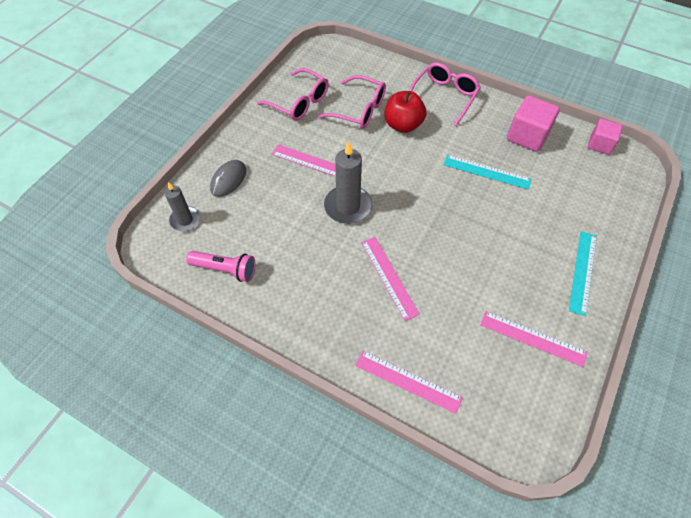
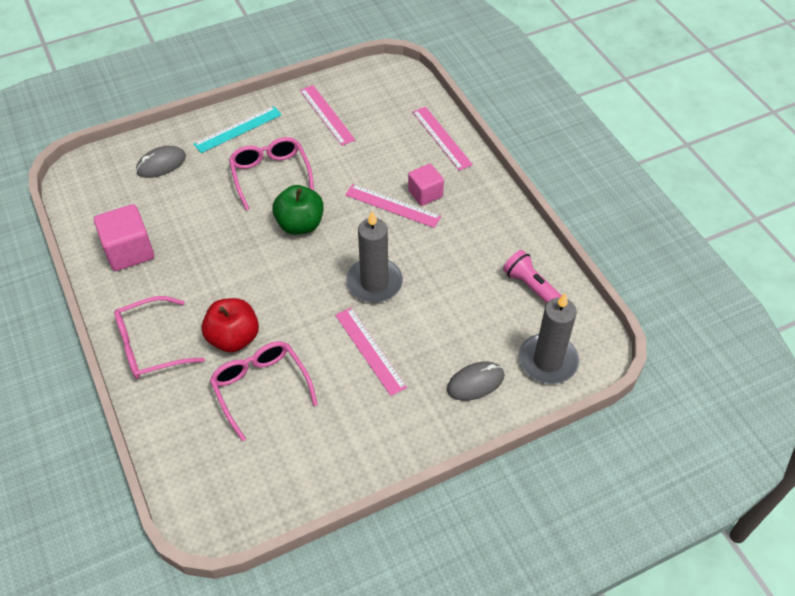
camera: 145 degrees left, 5 degrees down
grey candle [164,182,200,231] -> grey candle [519,293,579,384], size x1.58
pink glasses [257,68,329,121] -> pink glasses moved to [229,137,314,210]
pink ruler [361,237,420,321] -> pink ruler turned 75 degrees counterclockwise [345,184,441,228]
turquoise ruler [443,155,532,190] -> none
pink cube [588,119,623,155] -> pink cube moved to [408,164,444,206]
none -> grey mouse [136,146,186,178]
none -> green apple [272,185,324,235]

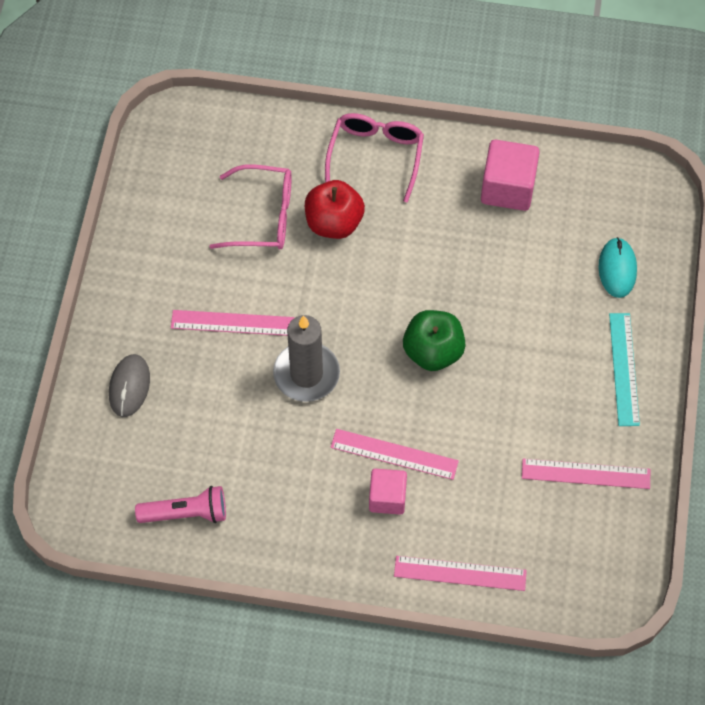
camera: 125 degrees right, 10 degrees up
grey mouse [136,146,186,178] -> turquoise mouse [598,237,637,298]
pink glasses [229,137,314,210] -> none
pink ruler [345,184,441,228] -> pink ruler turned 45 degrees clockwise [331,429,459,480]
grey candle [519,293,579,384] -> none

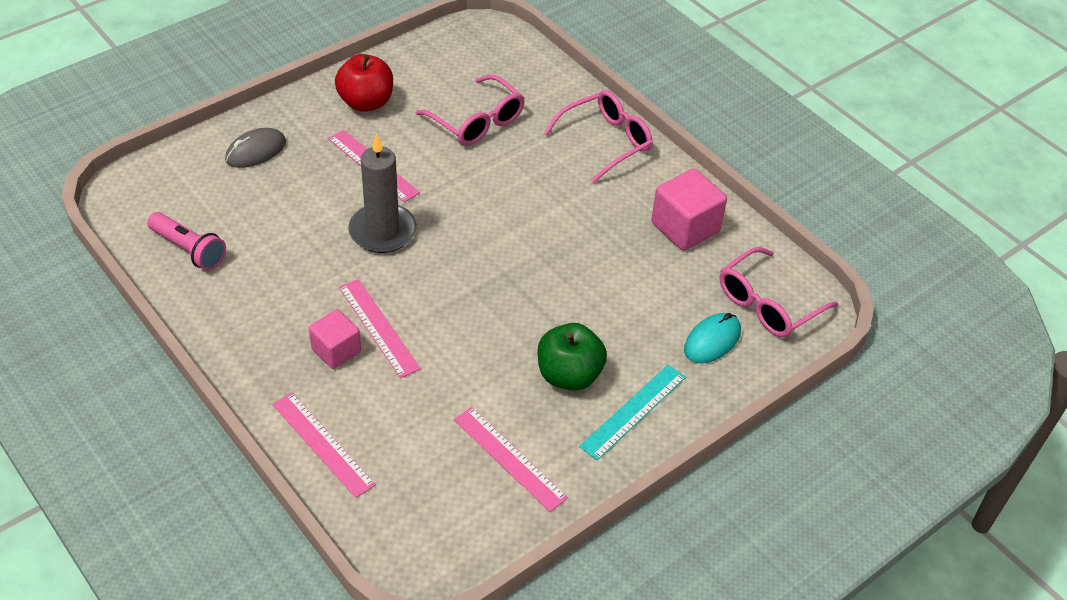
camera: 40 degrees right, 15 degrees down
red apple [305,180,365,239] -> red apple moved to [335,54,393,112]
green apple [403,310,466,371] -> green apple moved to [538,323,607,391]
none -> pink glasses [719,247,838,337]

